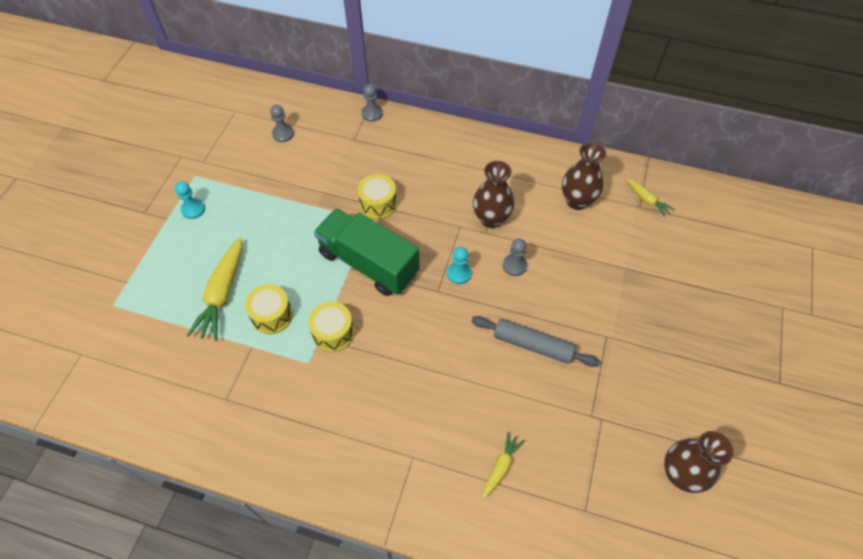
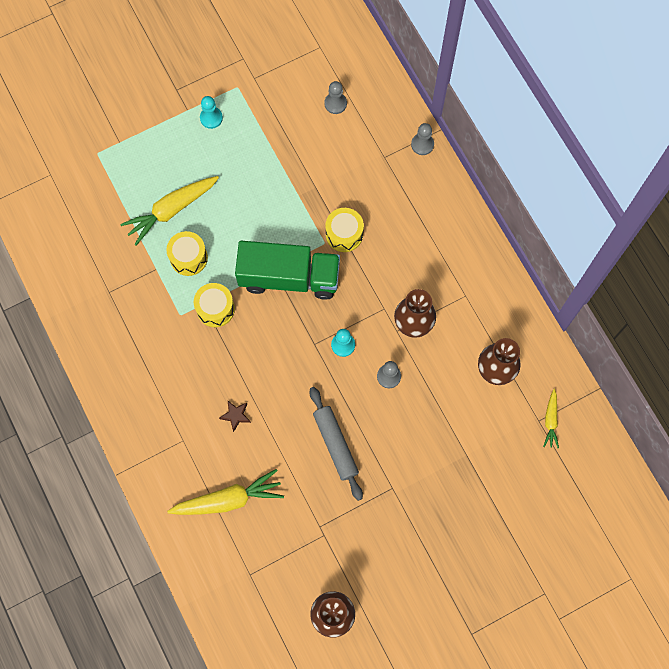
camera: 45 degrees right, 15 degrees up
green truck [314,208,420,296] -> green truck turned 105 degrees clockwise [235,241,340,300]
yellow carrot [483,432,524,499] -> yellow carrot [167,469,284,515], size x1.88
none -> brown star [219,401,251,432]

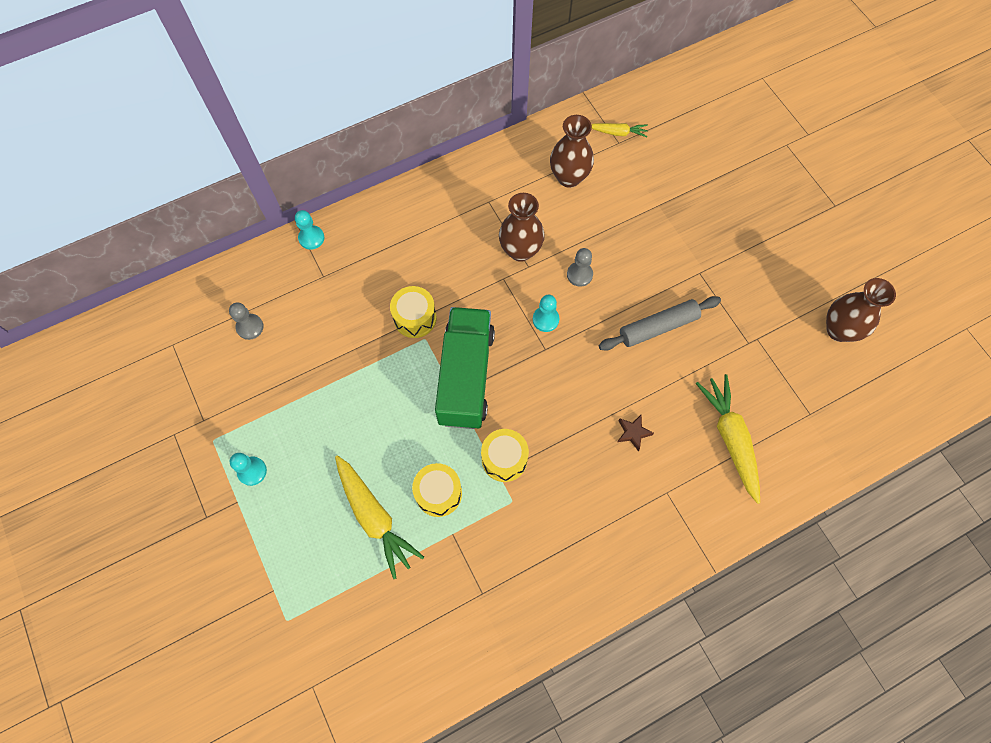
camera: 90 degrees left, 5 degrees down
grey pawn [411,123,434,155] -> turquoise pawn [295,210,324,250]

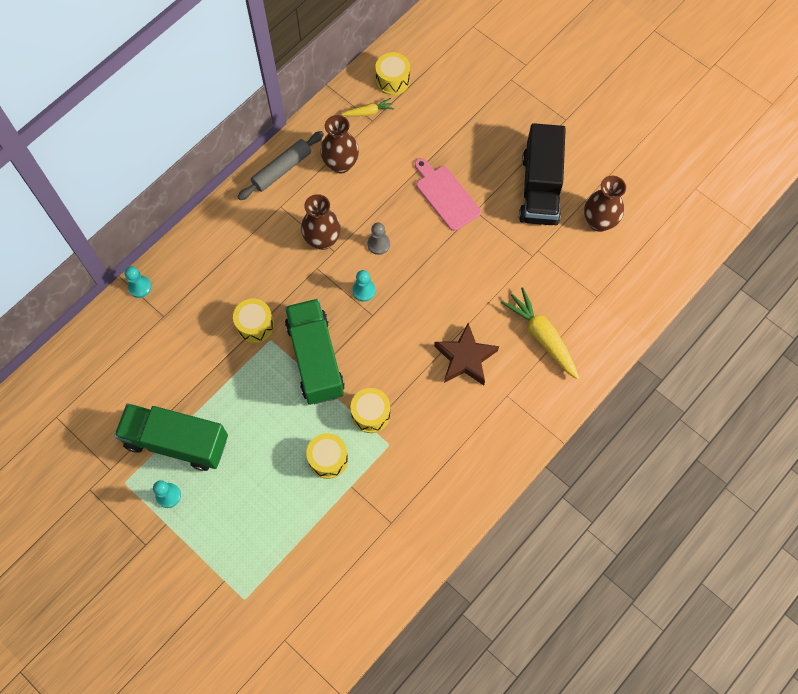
camera: 20 degrees left, 0 degrees up
grey pawn [229,302,264,340] -> none
yellow carrot [335,455,424,579] -> none
grey rolling pin [599,296,721,350] -> grey rolling pin moved to [238,131,324,200]
brown star [618,414,654,451] -> brown star [434,323,499,385], size x2.08
none -> green truck [114,403,228,471]
none -> yellow drum [375,52,410,95]
none -> pink cutting board [415,158,481,231]
none -> black truck [519,123,566,225]

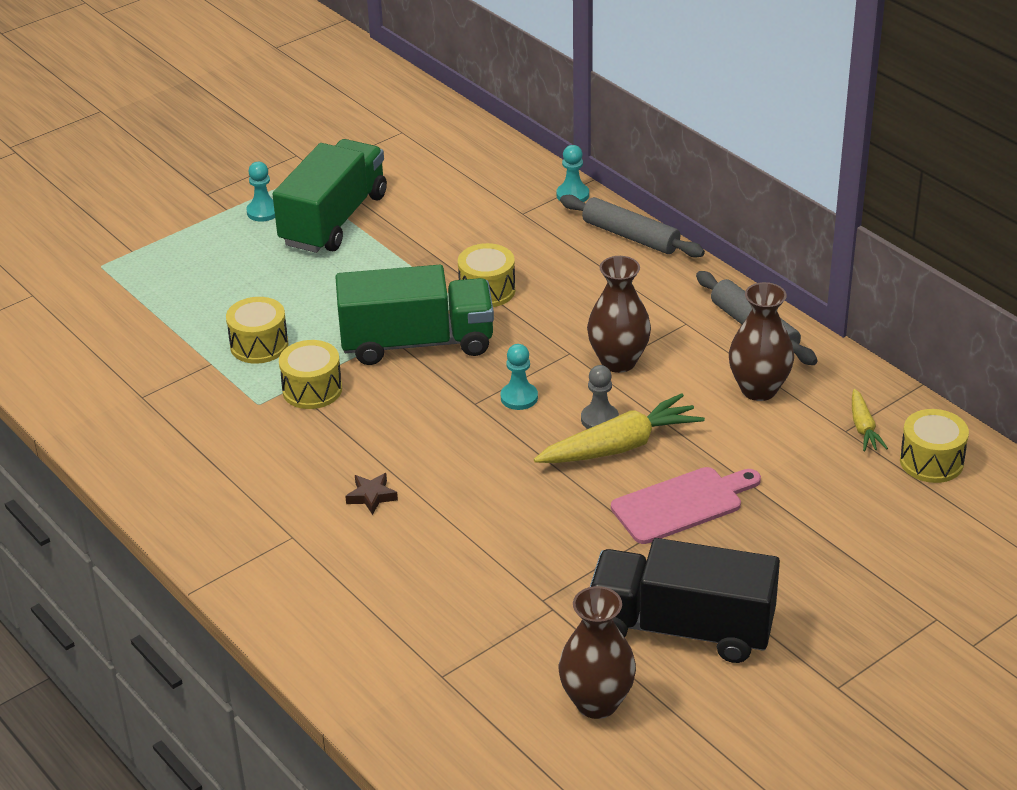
camera: 100 degrees right, 30 degrees down
brown star [434,323,499,385] -> brown star [345,473,398,515], size x0.48
yellow carrot [501,287,579,380] -> yellow carrot moved to [534,393,705,463]
none -> grey rolling pin [560,195,705,258]

